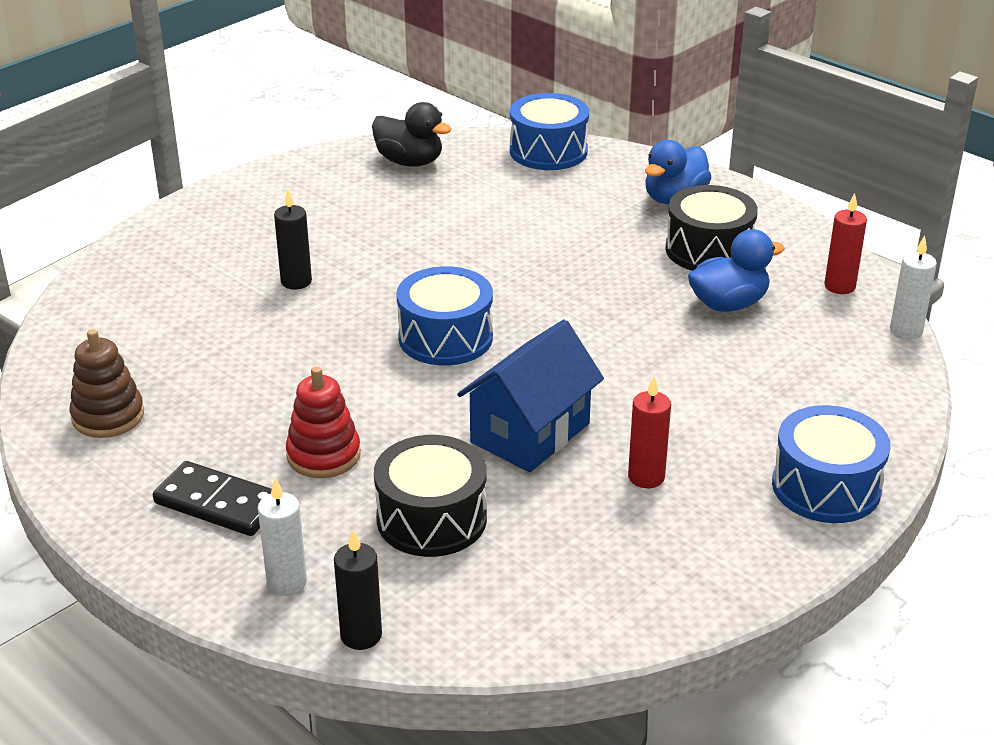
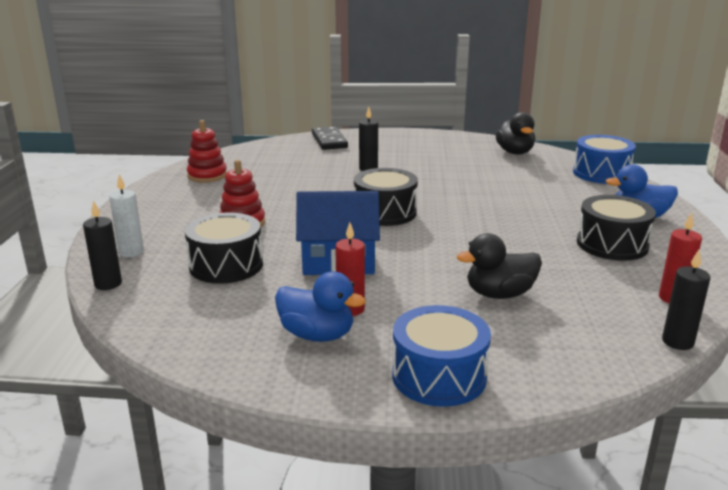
camera: 50 degrees right, 10 degrees down
brown stacking toy [70,329,144,438] -> red stacking toy [187,120,227,183]
black domino [153,461,272,536] -> black domino moved to [312,126,348,150]
blue drum [397,266,493,365] -> black drum [354,168,418,226]
blue duck [688,229,785,312] -> blue duck moved to [275,272,366,342]
white candle [890,235,937,340] -> black candle [662,250,710,350]
none -> black duck [457,233,542,299]

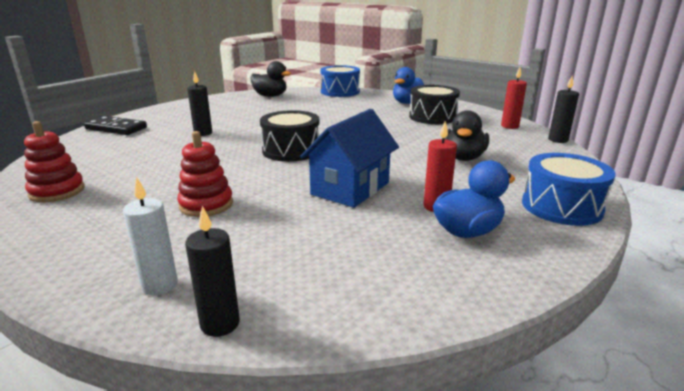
camera: 55 degrees left, 0 degrees up
black drum [185,212,263,284] -> none

